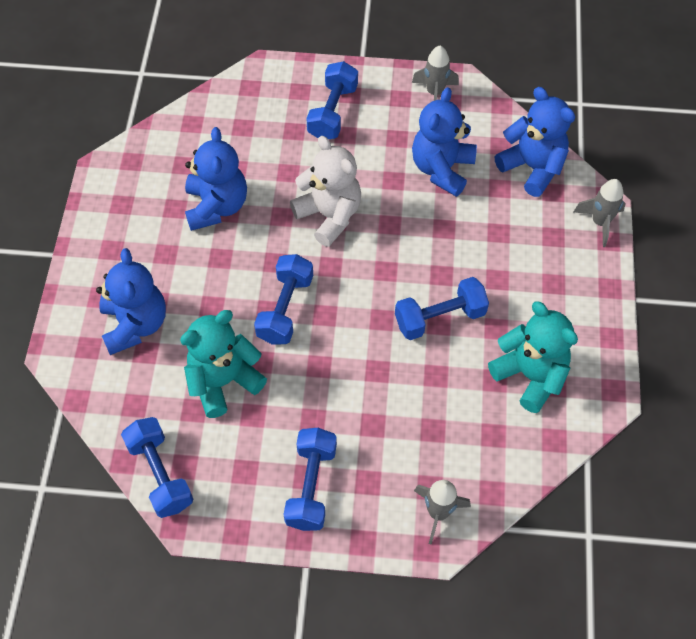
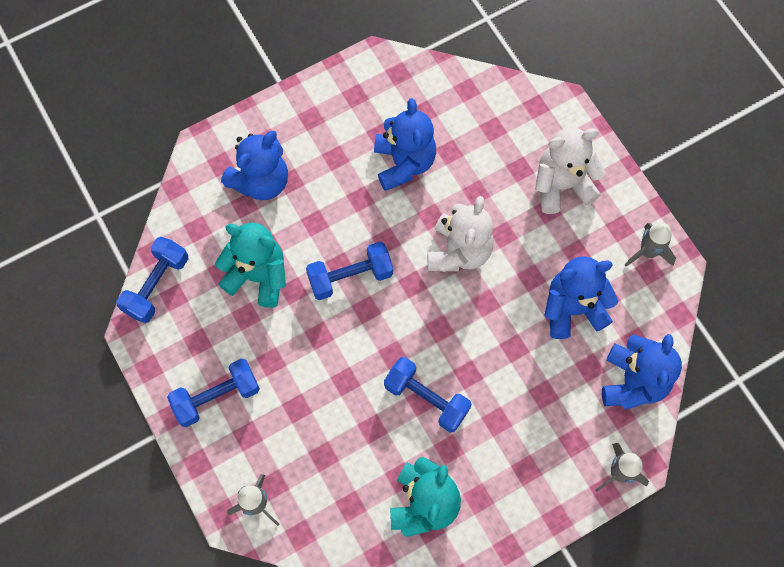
camera: 55 degrees right, 10 degrees up
blue teddy bear [185,127,247,231] -> blue teddy bear turned 60 degrees counterclockwise [374,98,436,191]
blue dumbbell [306,61,358,139] -> white teddy bear [535,127,606,214]

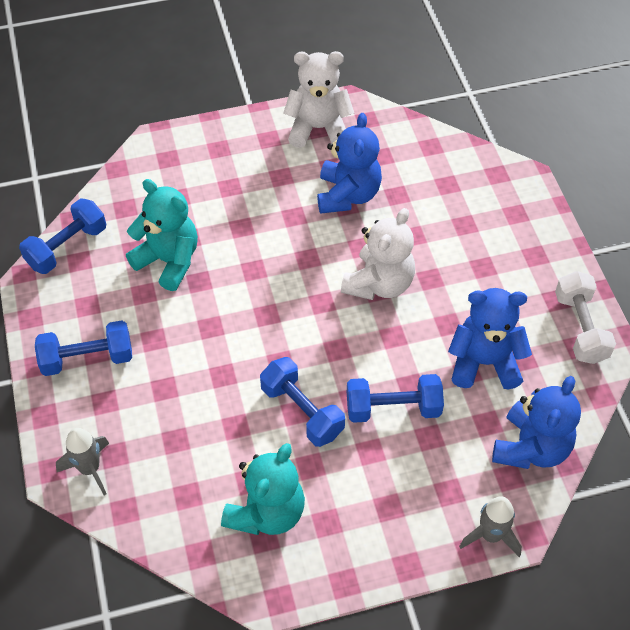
camera: 15 degrees right, 15 degrees down
blue teddy bear [221,131,288,200] -> none
blue dumbbell [306,242,393,300] -> blue dumbbell moved to [347,374,444,423]
white teddy bear [535,127,606,214] -> white teddy bear moved to [283,51,354,148]
grey rocket [625,223,676,267] -> white dumbbell [555,271,616,364]

